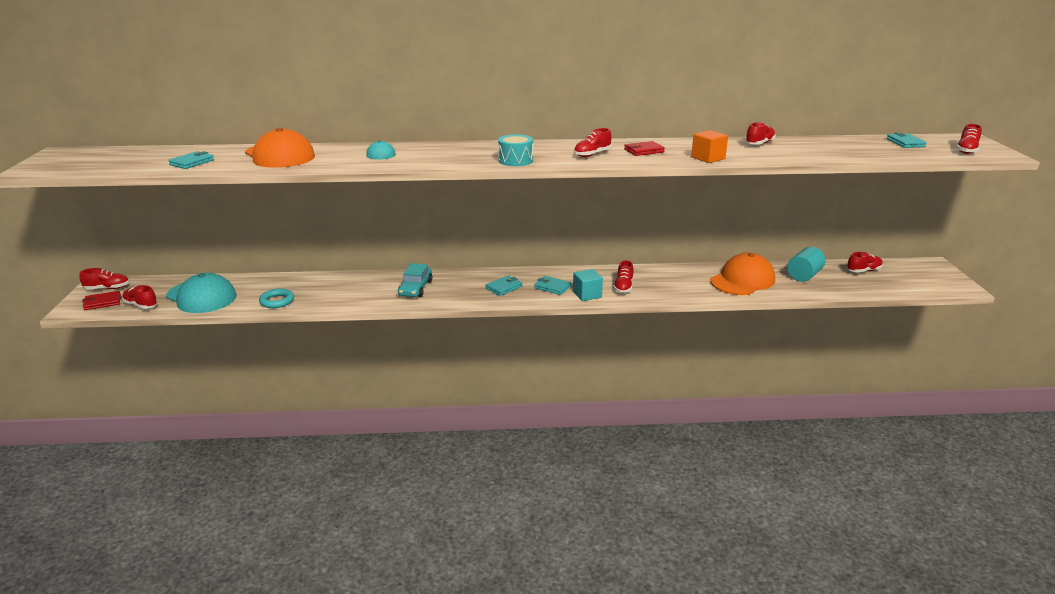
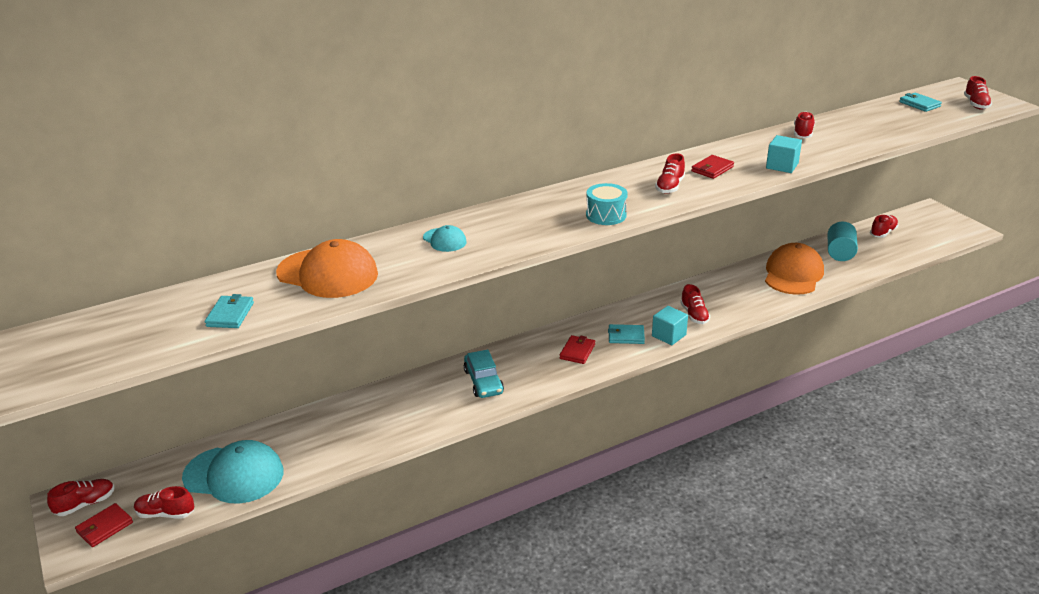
camera: 25 degrees left, 5 degrees up
turquoise ring [259,289,294,308] -> none
turquoise wallet [485,276,522,296] -> red wallet [560,335,595,364]
orange cube [691,130,728,163] -> turquoise cube [766,135,802,173]

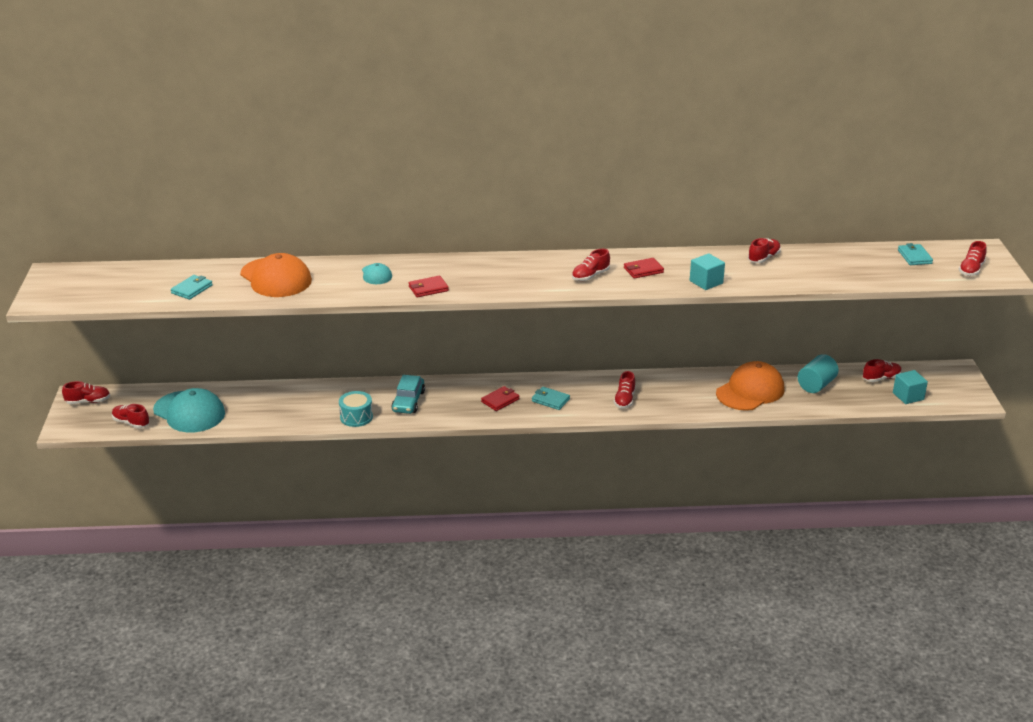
camera: 25 degrees right, 0 degrees up
red wallet [75,503,133,547] -> red wallet moved to [409,276,449,298]
turquoise drum [586,183,628,225] -> turquoise drum moved to [339,391,373,427]
turquoise cube [652,306,688,345] -> turquoise cube moved to [893,370,928,404]

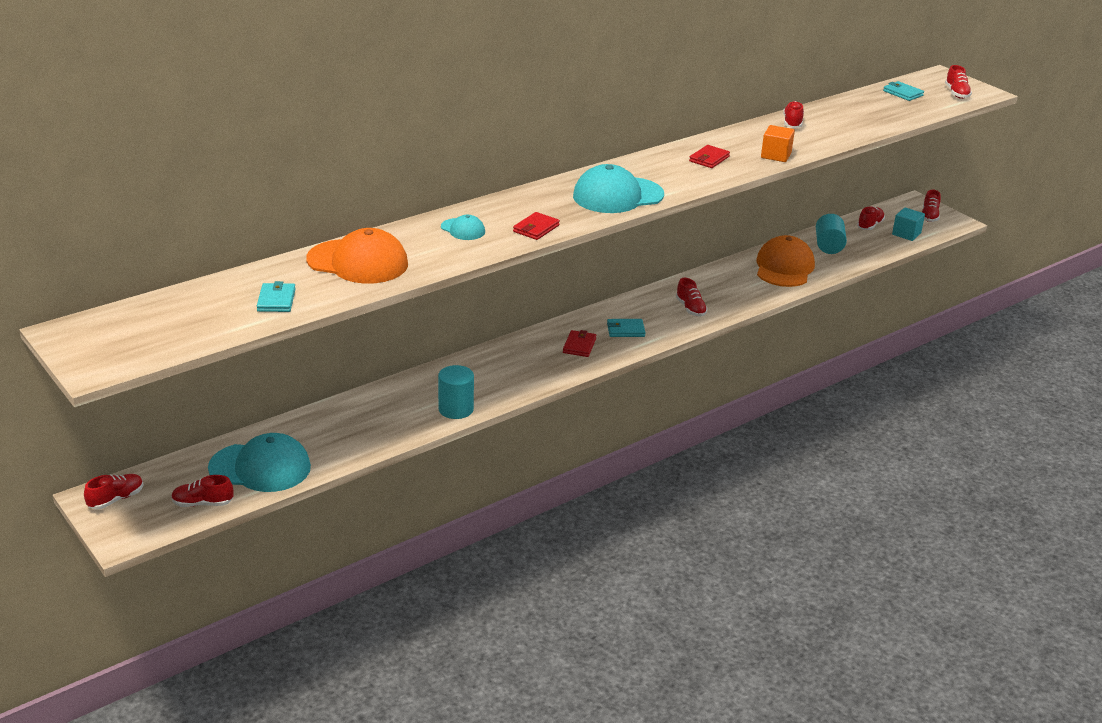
camera: 35 degrees left, 0 degrees up
turquoise drum [339,391,373,427] -> turquoise cylinder [438,365,474,419]
turquoise car [391,375,425,414] -> none
red shoe [572,249,610,281] -> red shoe moved to [922,190,941,222]
turquoise cube [690,253,725,290] -> orange cube [761,125,795,162]
none -> turquoise cap [573,164,664,213]

